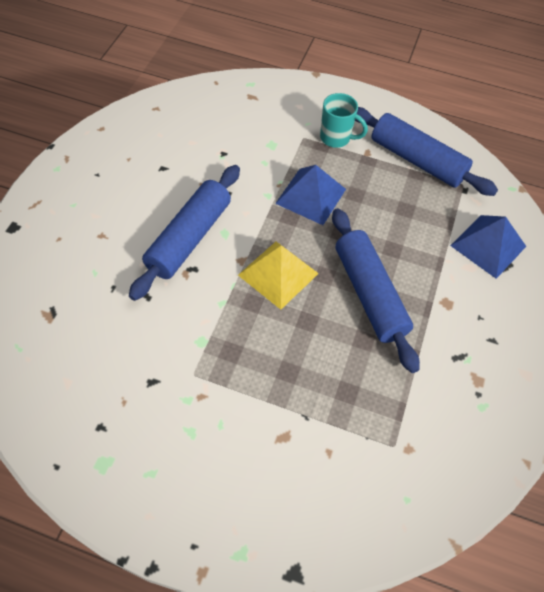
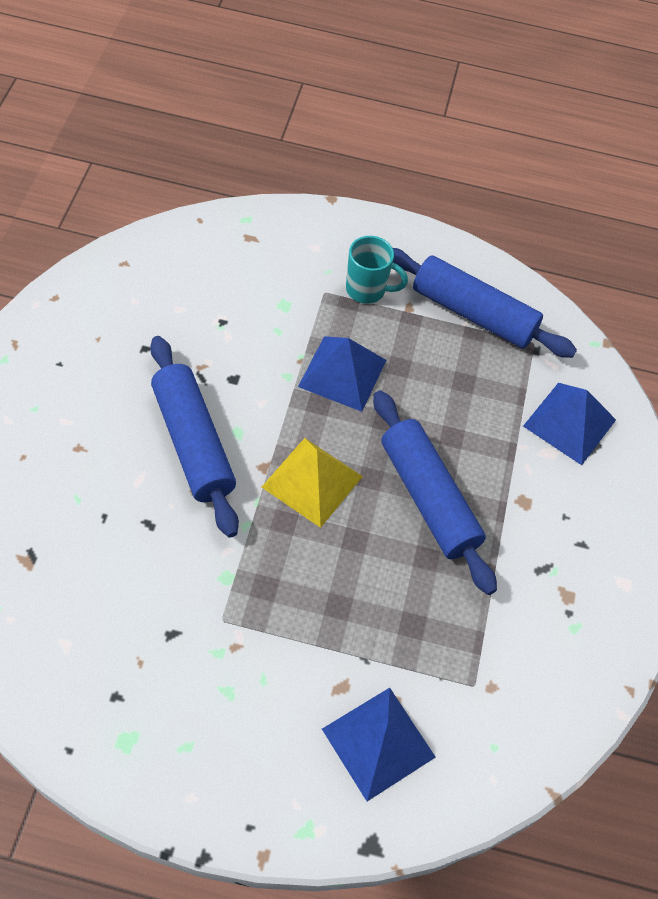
camera: 10 degrees left, 0 degrees up
blue rolling pin [129,165,240,301] -> blue rolling pin turned 45 degrees counterclockwise [150,336,239,538]
none -> blue pyramid [322,688,436,801]

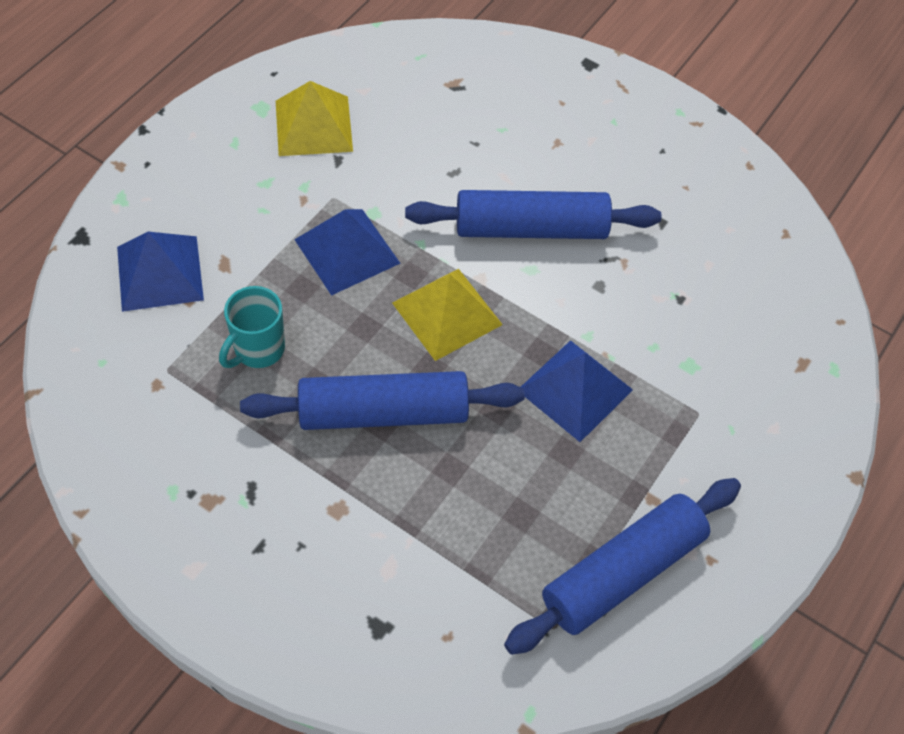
camera: 115 degrees right, 0 degrees up
turquoise mug [346,236,408,304] -> turquoise mug moved to [219,286,285,368]
blue pyramid [523,383,616,465] -> blue pyramid moved to [294,209,401,296]
none -> yellow pyramid [276,81,353,156]

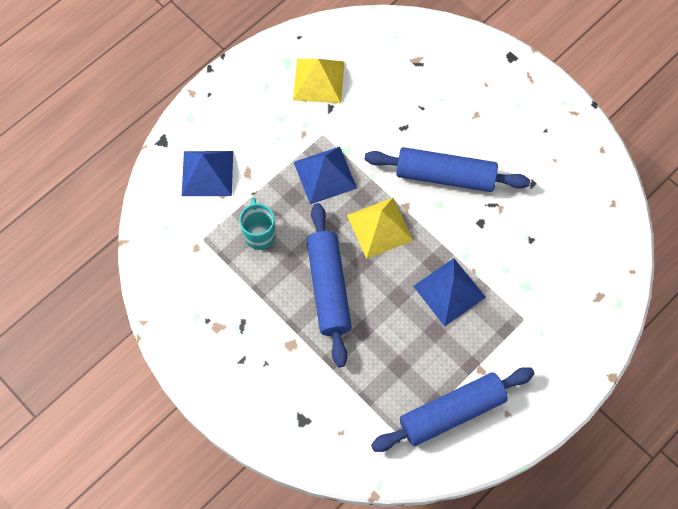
camera: 15 degrees right, 10 degrees up
turquoise mug [219,286,285,368] -> turquoise mug turned 120 degrees clockwise [239,198,275,250]
blue rolling pin [240,371,525,430] -> blue rolling pin turned 75 degrees clockwise [307,203,352,367]

